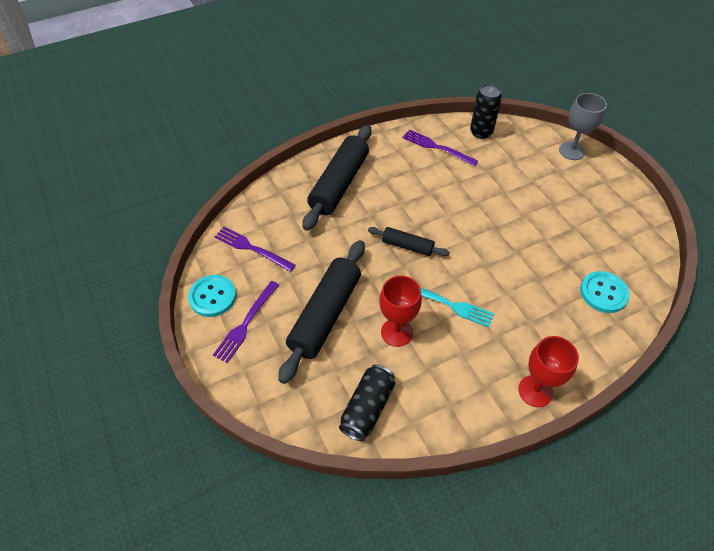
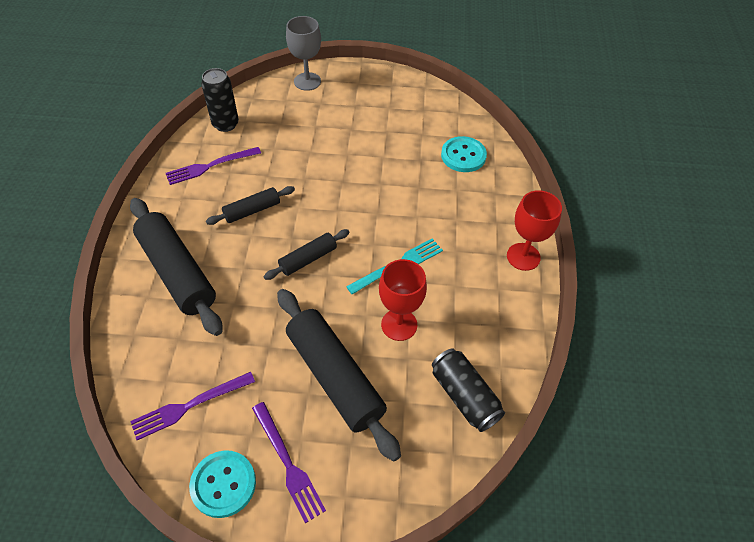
camera: 60 degrees left, 0 degrees up
none -> black rolling pin [206,186,295,225]

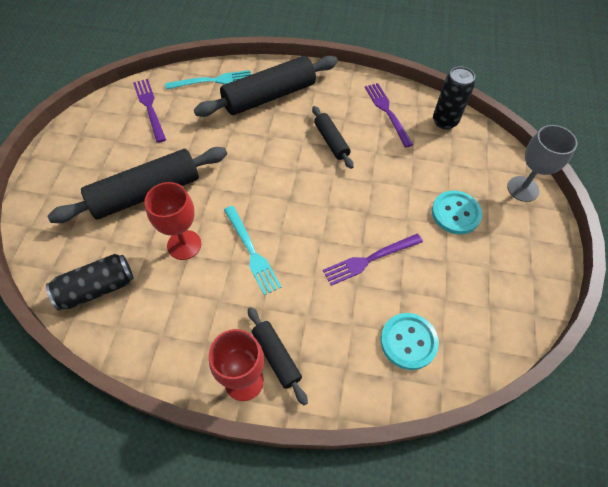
camera: 95 degrees right, 5 degrees up
turquoise button [189,450,256,518] -> turquoise button moved to [432,190,482,234]
purple fork [252,402,326,523] -> purple fork moved to [323,234,423,286]
black rolling pin [264,229,350,280] -> black rolling pin moved to [248,307,308,405]
none -> turquoise fork [165,70,251,90]

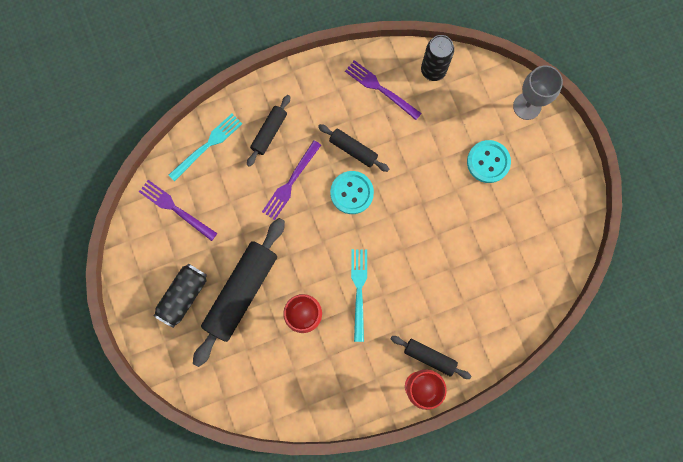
camera: 30 degrees left, 20 degrees up
black can [46,254,134,311] -> black can moved to [153,263,207,328]
black rolling pin [194,56,338,117] -> black rolling pin [247,95,290,167], size x0.52
turquoise fork [224,206,281,295] -> turquoise fork turned 120 degrees counterclockwise [351,249,367,342]
purple fork [323,234,423,286] -> purple fork moved to [262,140,321,220]
turquoise button [381,313,439,370] -> turquoise button moved to [330,171,374,214]

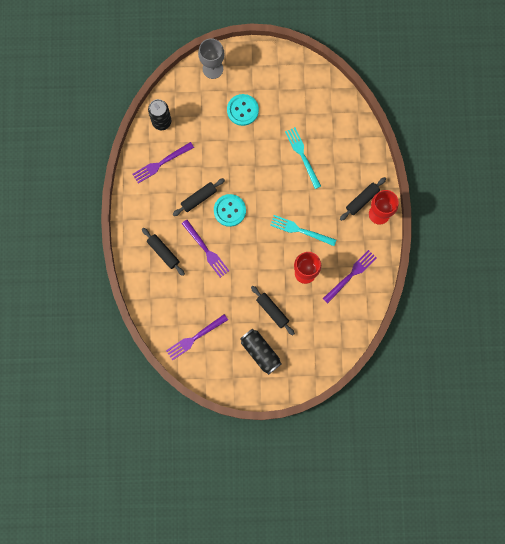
camera: 70 degrees left, 0 degrees up
turquoise fork [169,114,242,181] -> turquoise fork moved to [285,127,321,189]
black rolling pin [193,218,285,367] -> black rolling pin [251,286,295,335], size x0.52
none -> purple fork [323,250,376,303]

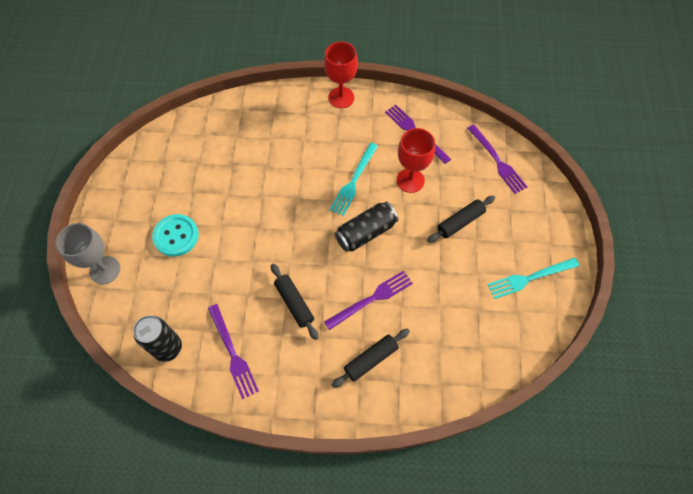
camera: 85 degrees left, 15 degrees down
purple fork [166,314,228,361] -> purple fork moved to [467,125,527,194]
turquoise button [214,194,246,227] -> none
black can [240,329,282,375] -> black can moved to [335,201,398,252]
turquoise fork [285,127,321,189] -> turquoise fork moved to [487,258,580,299]
black rolling pin [340,177,386,221] -> none

